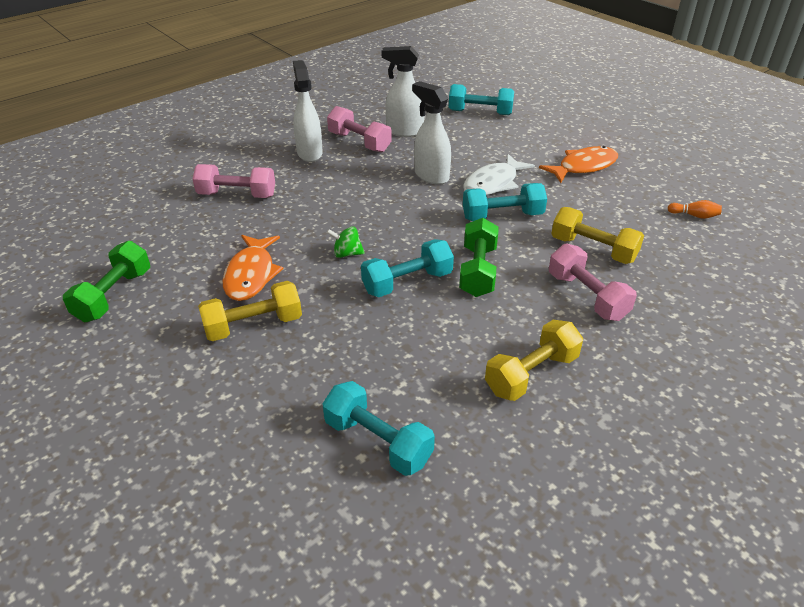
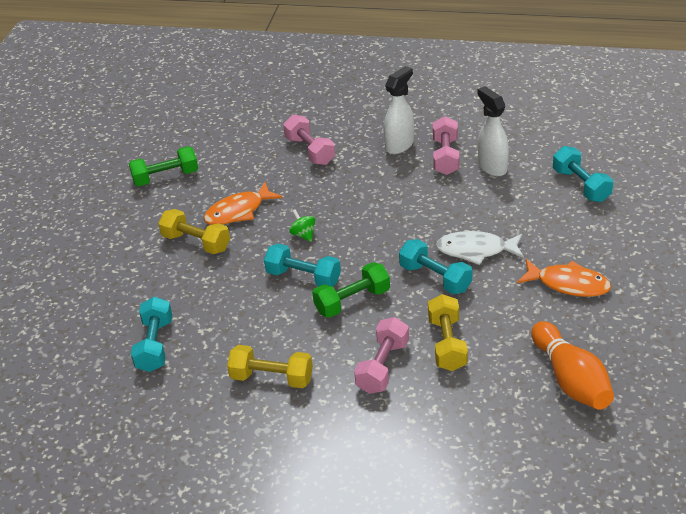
camera: 55 degrees right, 0 degrees up
white spray bottle [412,81,451,185] -> none
orange bowling pin [668,200,722,219] -> orange bowling pin [531,321,614,410], size x2.46

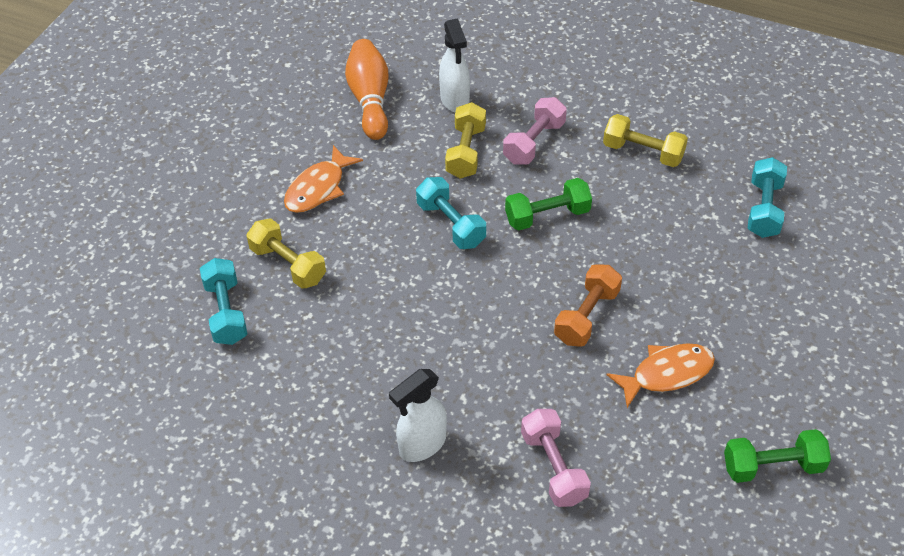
camera: 170 degrees left, 10 degrees up
yellow dumbbell [158,209,230,254] -> yellow dumbbell moved to [246,218,326,289]
turquoise dumbbell [264,243,341,286] -> none
green spinning top [289,209,315,242] -> orange dumbbell [554,264,622,347]
pink dumbbell [433,116,459,175] -> none
white fish [436,231,524,265] -> none
white spray bottle [478,86,509,176] -> white spray bottle moved to [439,18,470,112]
orange fish [517,259,611,297] -> orange fish turned 90 degrees counterclockwise [284,145,363,213]

